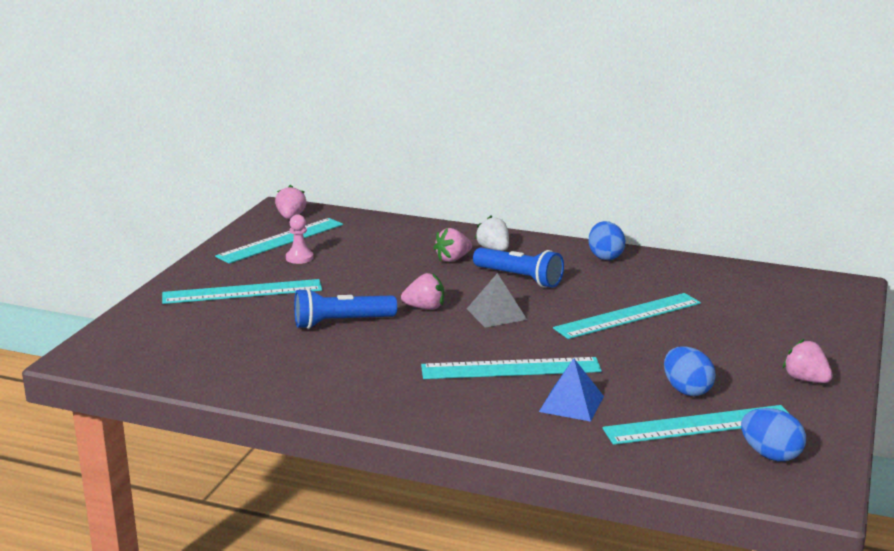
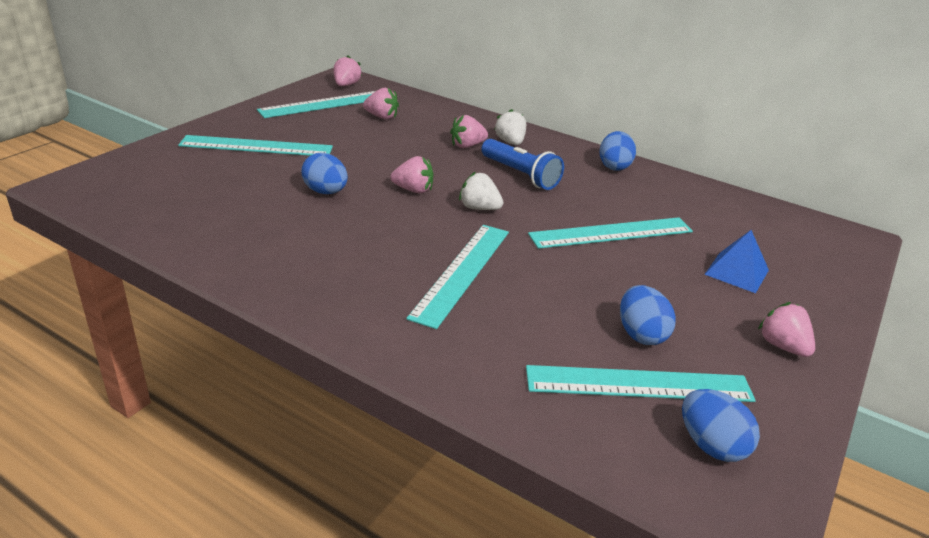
camera: 10 degrees right, 10 degrees up
pink pawn [286,214,313,264] -> none
blue flashlight [294,288,397,329] -> blue egg [301,153,348,194]
turquoise ruler [421,357,602,379] -> turquoise ruler turned 75 degrees counterclockwise [406,225,509,329]
grey pyramid [467,273,527,328] -> white strawberry [459,171,504,210]
blue pyramid [539,358,604,422] -> blue pyramid moved to [704,230,769,293]
none -> pink strawberry [363,88,399,119]

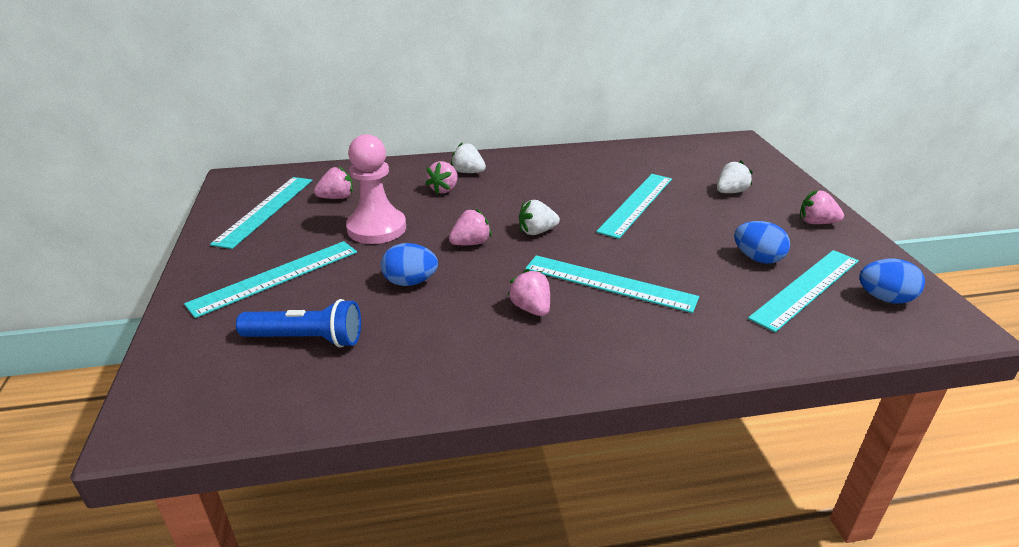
camera: 40 degrees left, 0 degrees up
pink strawberry [334,55,362,86] -> pink strawberry moved to [508,269,550,316]
turquoise ruler [406,225,509,329] -> turquoise ruler turned 45 degrees counterclockwise [525,255,699,313]
blue flashlight [481,139,564,190] -> blue flashlight moved to [236,299,361,348]
blue egg [600,131,636,171] -> none
blue pyramid [704,230,769,293] -> white strawberry [717,160,753,193]
none -> pink pawn [346,134,406,244]

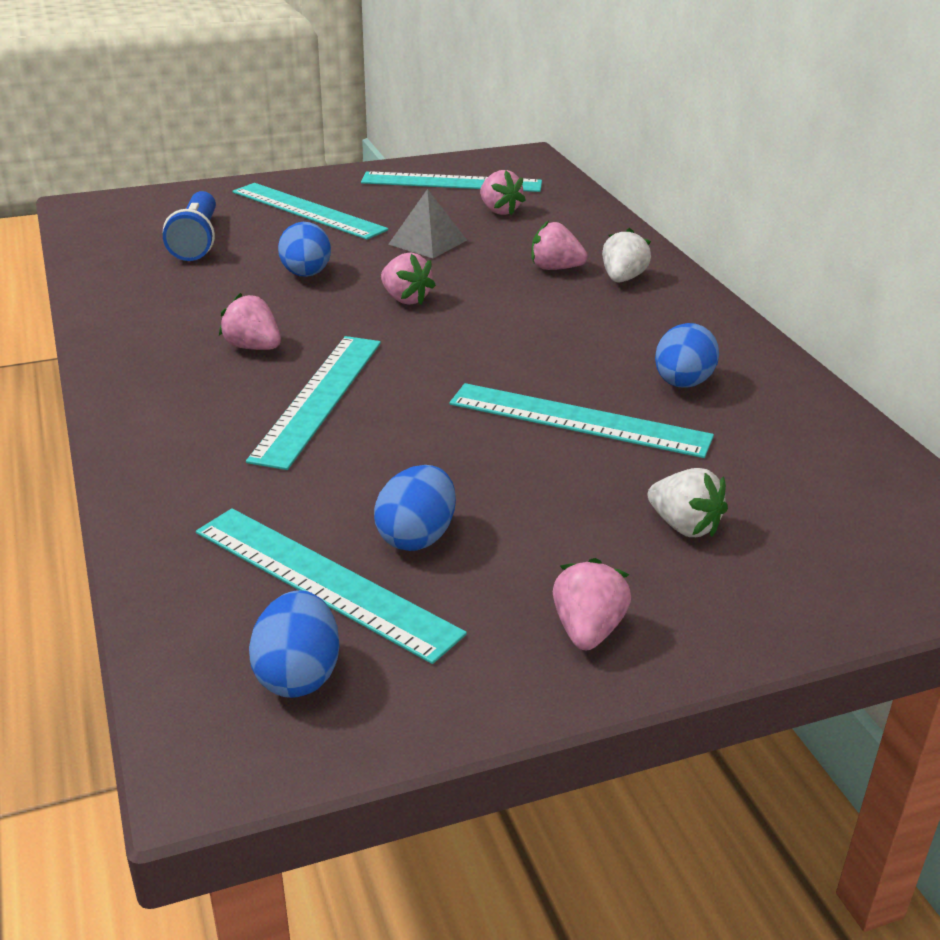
camera: 80 degrees right, 0 degrees up
pink pawn [346,134,406,244] -> grey pyramid [388,189,467,258]
pink strawberry [508,269,550,316] -> pink strawberry turned 105 degrees counterclockwise [219,293,281,350]
white strawberry [519,200,560,235] -> none
none -> blue egg [655,323,719,388]

